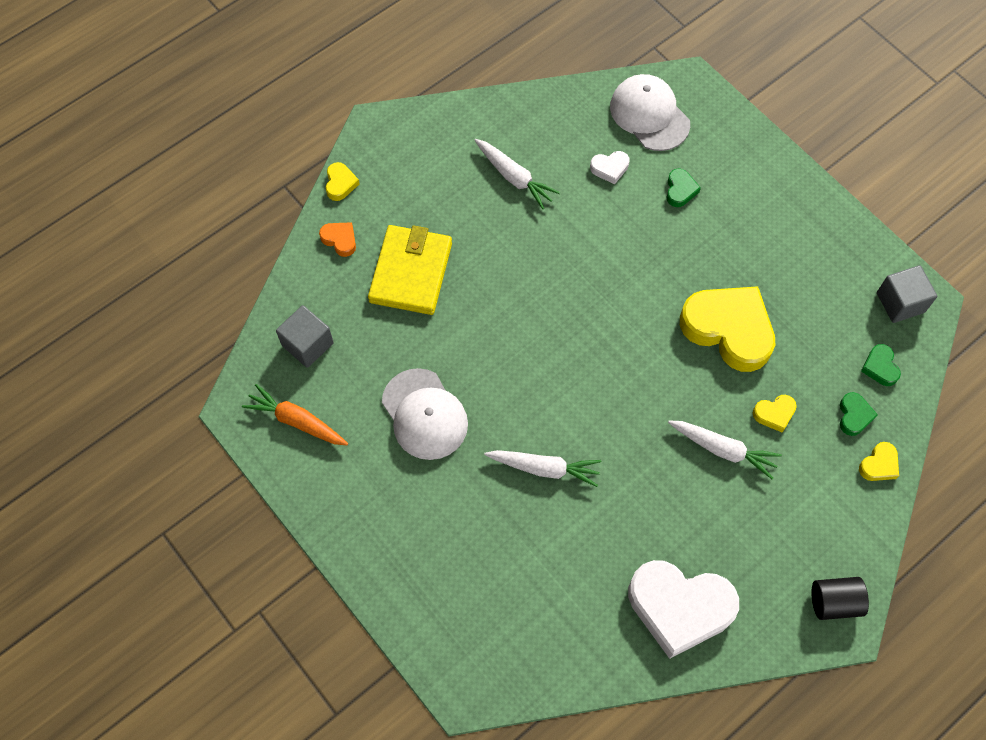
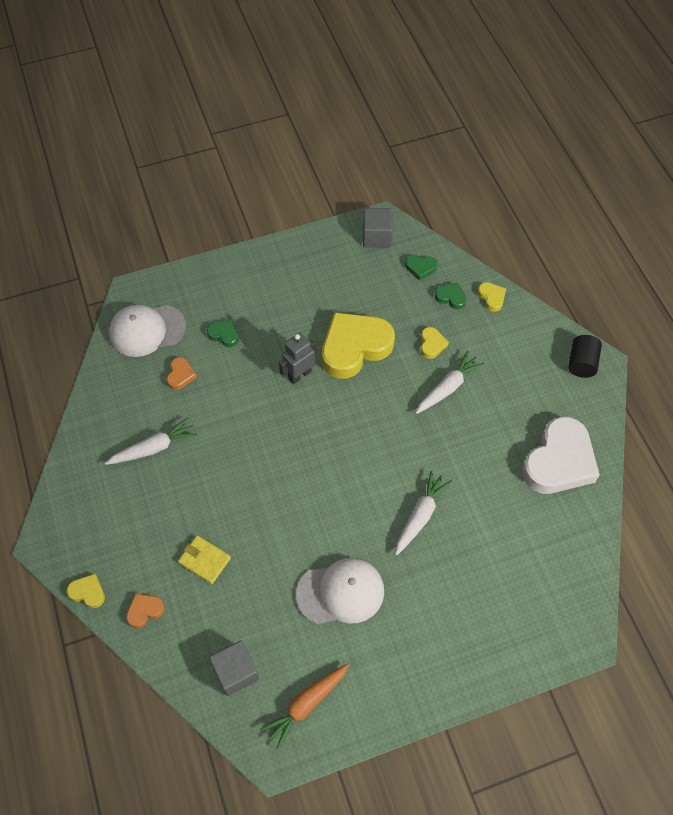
camera: 70 degrees left, 5 degrees down
yellow wallet [368,225,452,315] -> yellow wallet [178,535,231,584], size x0.54
white heart [590,151,630,184] -> orange heart [167,357,197,390]
none -> grey robot [279,333,316,384]

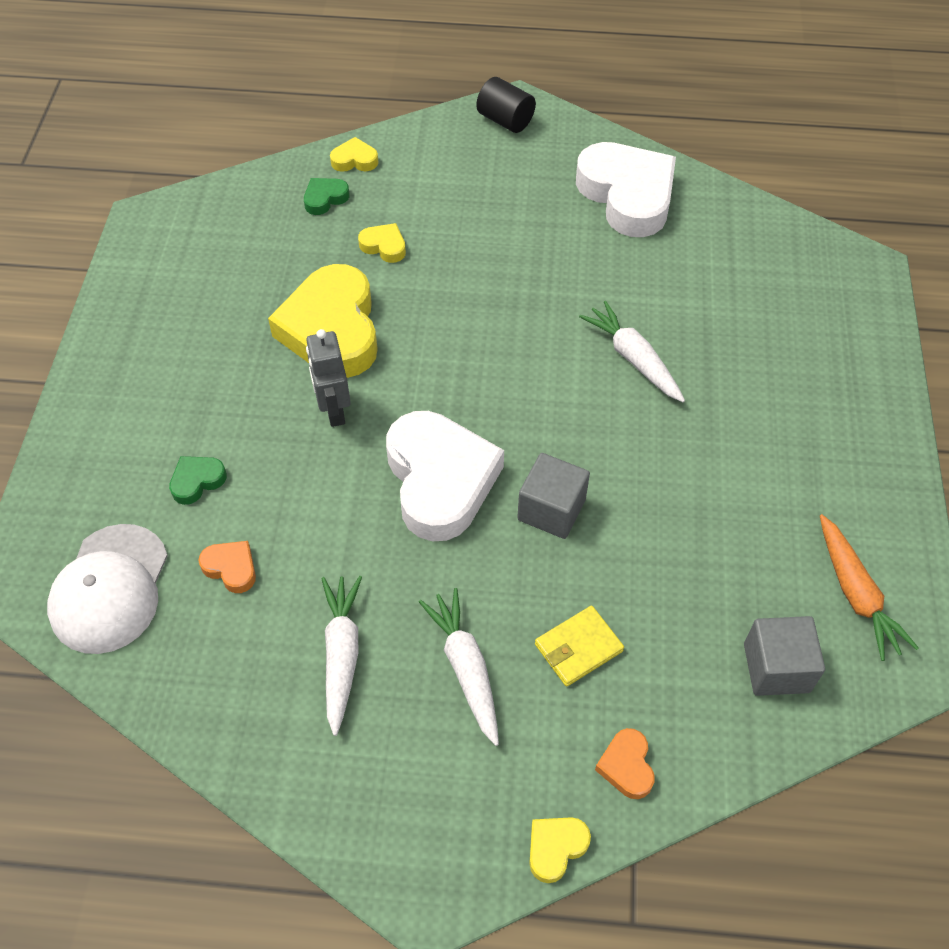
camera: 65 degrees left, 5 degrees down
white cap [296,558,384,625] -> none
grey cube [363,208,393,248] -> grey cube moved to [517,453,590,539]
green heart [405,255,437,281] -> none
white carrot [416,351,484,414] -> white carrot moved to [419,588,499,746]
none -> white heart [386,411,504,541]

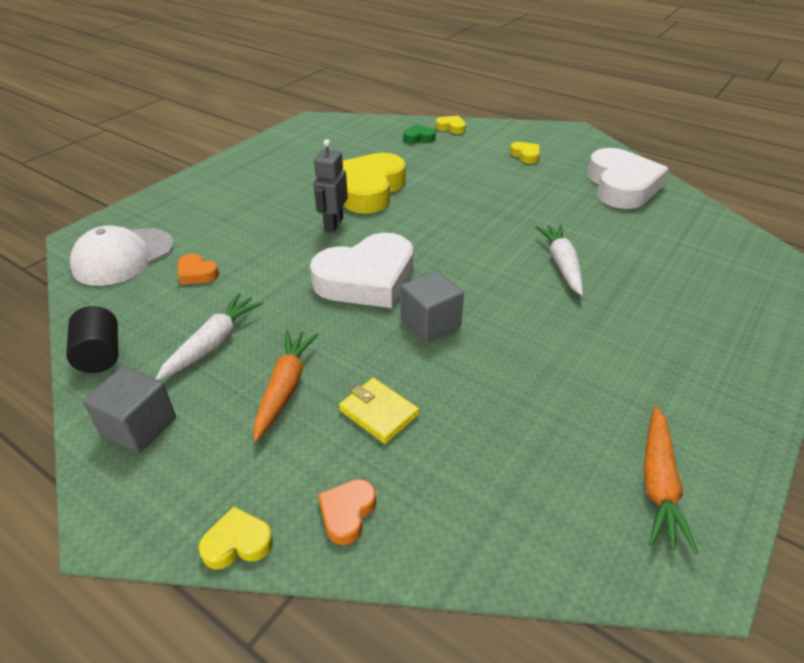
camera: 30 degrees right, 15 degrees down
green heart [169,456,227,505] -> none
orange heart [198,541,256,593] -> orange heart turned 150 degrees clockwise [178,253,219,285]
yellow heart [358,223,406,263] -> yellow heart moved to [510,142,540,164]
white heart [386,411,504,541] -> white heart turned 45 degrees clockwise [310,233,413,308]
white carrot [419,588,499,746] -> orange carrot [253,330,319,441]
black cylinder [476,77,536,133] -> black cylinder moved to [66,306,118,373]
yellow wallet [535,606,624,687] -> yellow wallet turned 45 degrees clockwise [339,378,419,444]
grey cube [744,616,825,696] -> grey cube moved to [83,366,176,454]

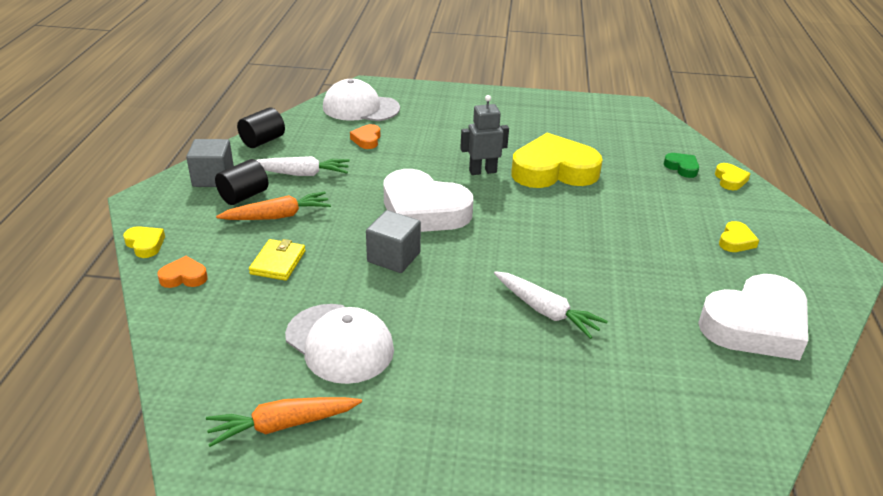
camera: 60 degrees right, 5 degrees down
white carrot [535,224,583,296] -> white carrot turned 75 degrees clockwise [494,271,608,339]
none -> black cylinder [215,159,268,205]
none -> white cap [285,304,394,384]

